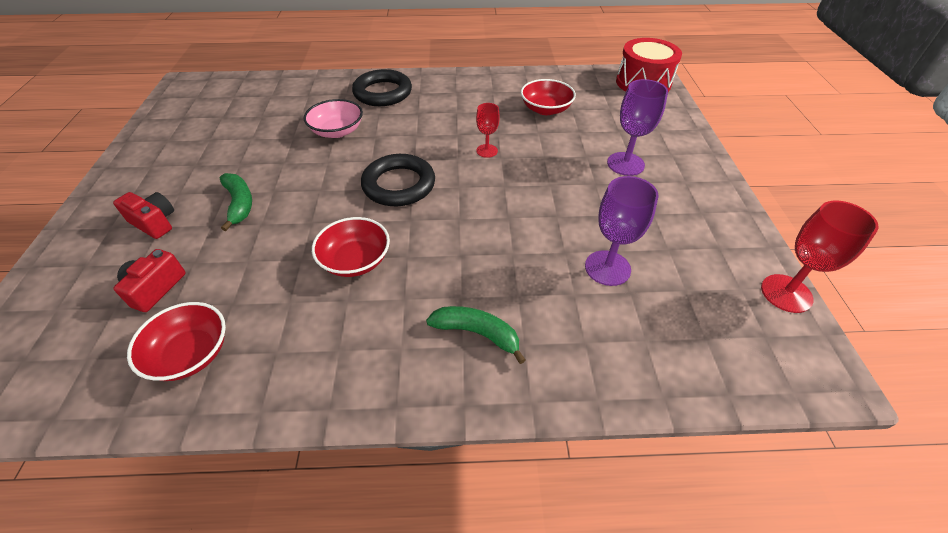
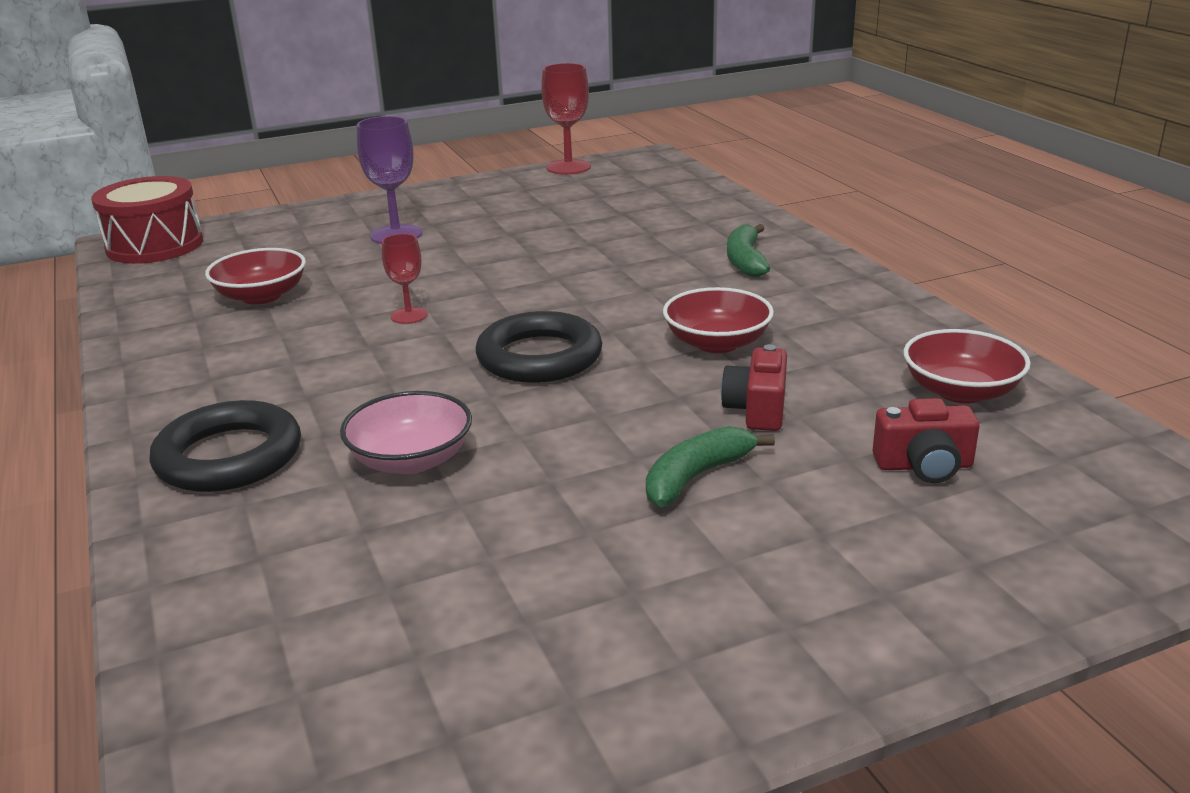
camera: 110 degrees left, 20 degrees down
red camera [113,192,174,239] -> red camera moved to [721,344,787,431]
purple goblet [585,176,659,286] -> none

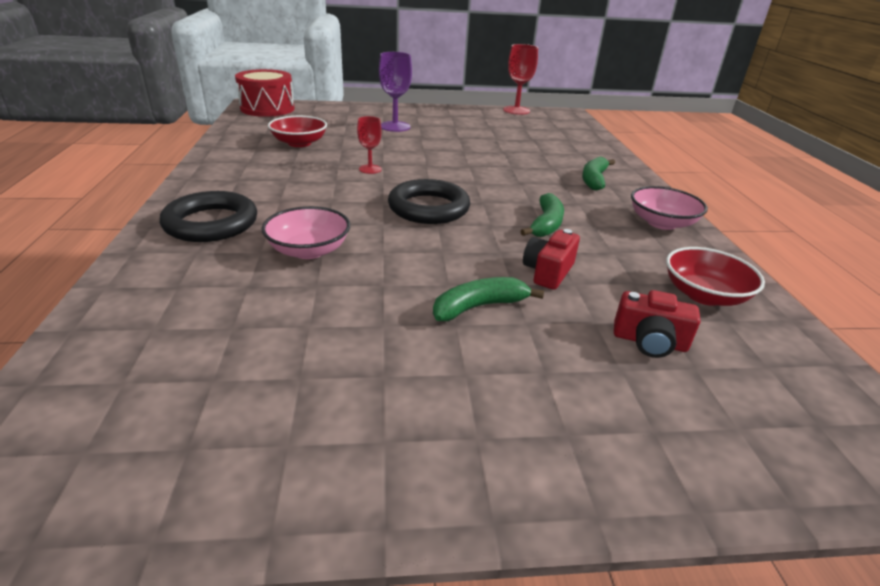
camera: 15 degrees right, 5 degrees up
red bowl [663,287,774,353] -> green banana [520,193,564,237]
none -> pink bowl [631,186,708,230]

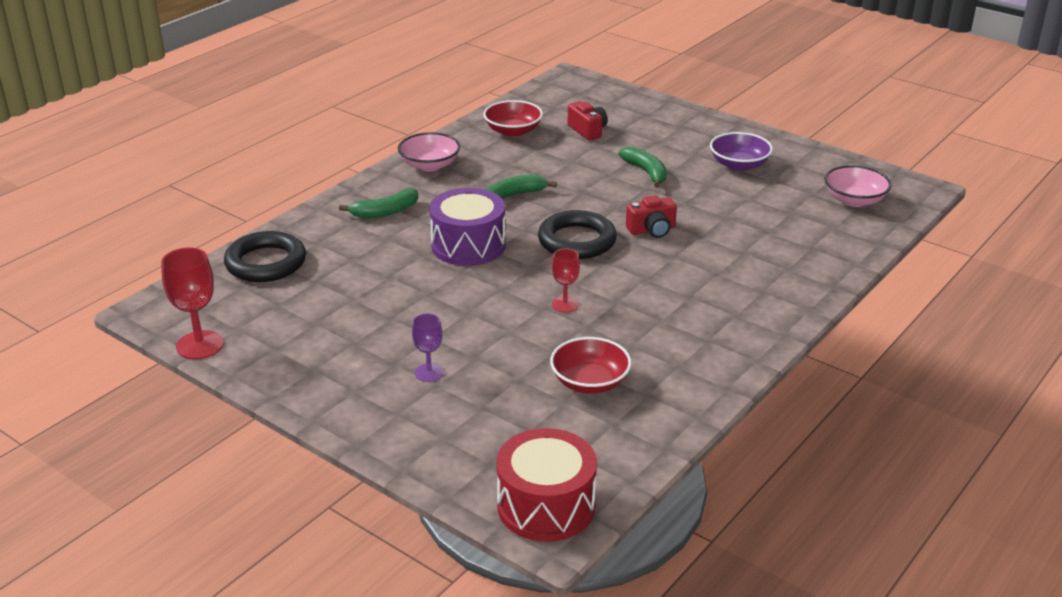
camera: 135 degrees left, 0 degrees up
black ring [160,191,257,242] -> black ring moved to [224,231,306,282]
pink bowl [261,206,350,259] -> pink bowl moved to [824,165,891,207]
purple goblet [379,52,412,132] -> purple goblet [412,313,444,382], size x0.60
green banana [433,277,544,321] -> green banana turned 135 degrees counterclockwise [618,146,667,187]
red camera [523,229,580,290] -> red camera moved to [626,195,677,238]
none -> purple drum [429,188,506,266]
none -> purple bowl [710,132,773,171]

